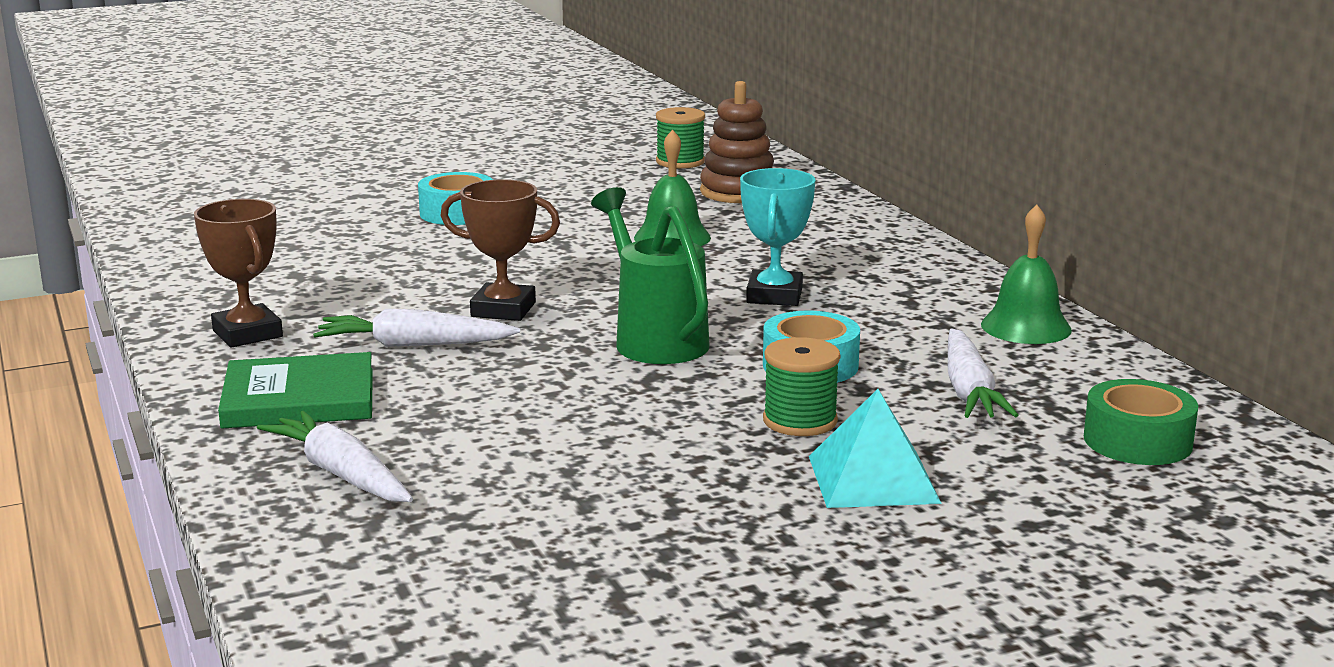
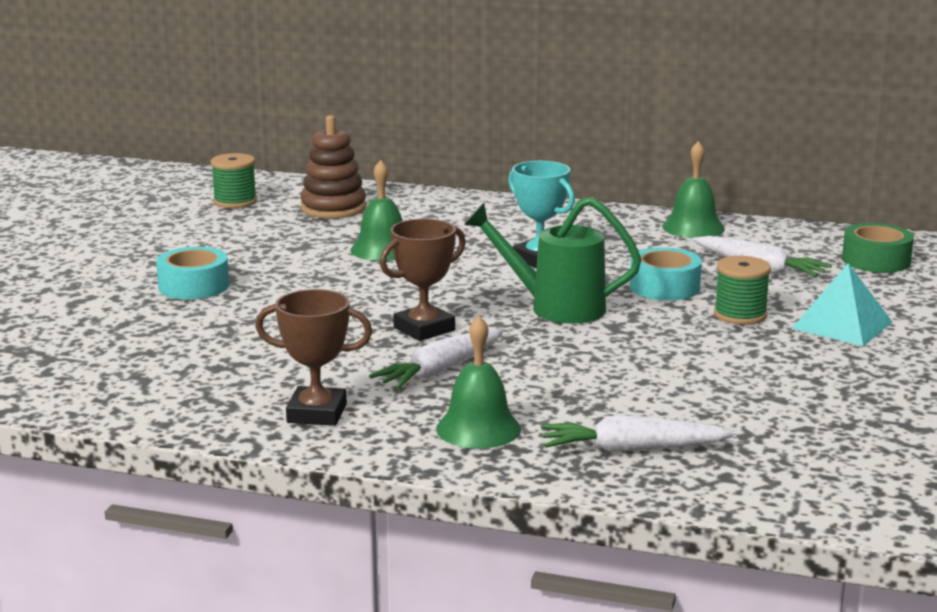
camera: 50 degrees left, 0 degrees up
green book [218,352,373,429] -> green bell [436,316,521,448]

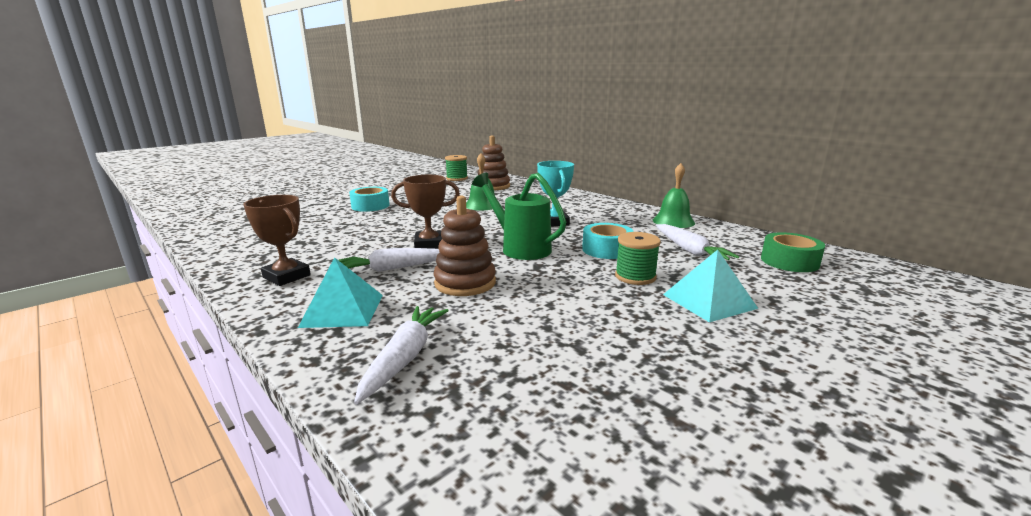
camera: 30 degrees right, 0 degrees up
green bell [436,316,521,448] -> turquoise pyramid [298,257,383,328]
white carrot [541,416,736,452] -> white carrot turned 75 degrees clockwise [354,306,449,405]
none -> brown stacking toy [434,196,496,296]

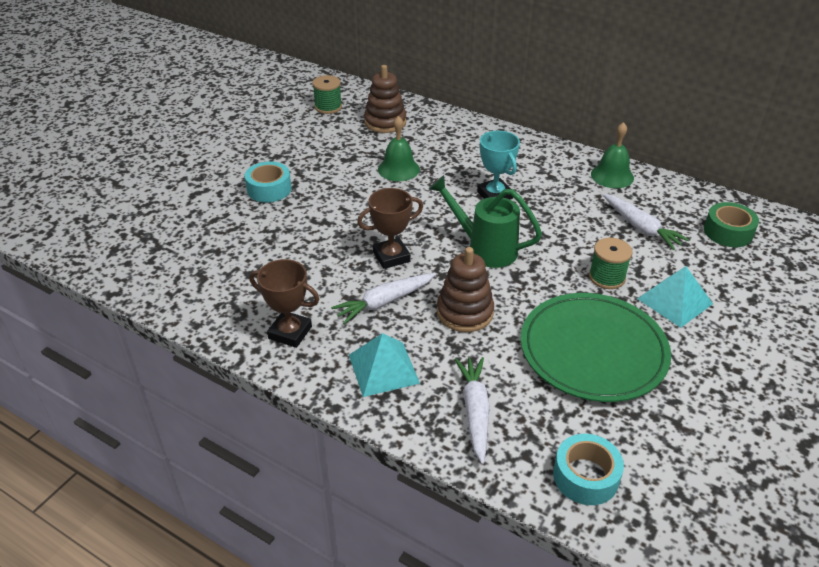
camera: 15 degrees left, 20 degrees up
turquoise tape [582,223,634,259] -> turquoise tape moved to [553,434,624,505]
none -> green plate [521,293,671,402]

